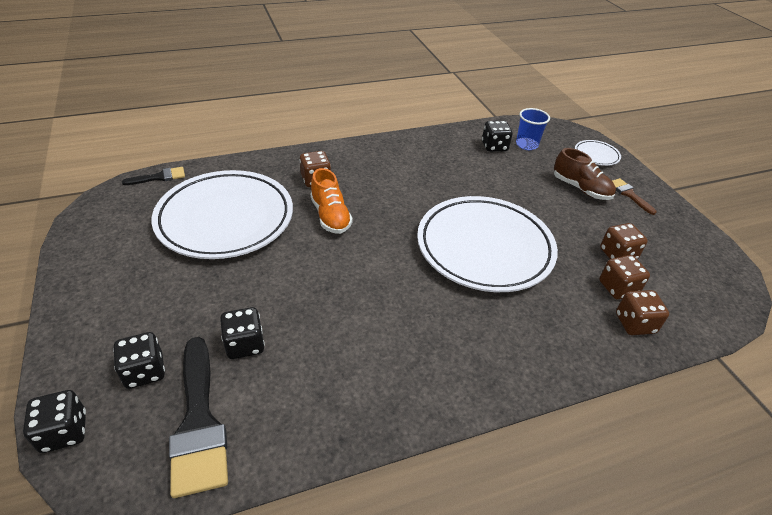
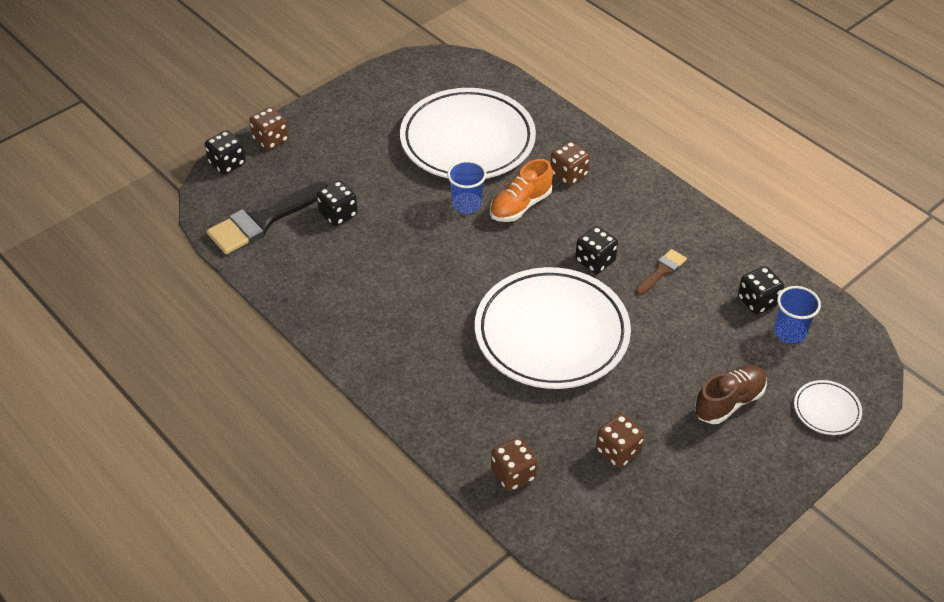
camera: 70 degrees right, 5 degrees up
black dice [113,332,165,389] -> black dice moved to [575,226,618,274]
black brush [122,167,185,185] -> none
brown shoe [554,148,616,200] -> brown shoe turned 150 degrees counterclockwise [694,365,767,424]
brown dice [599,255,650,299] -> brown dice moved to [249,107,289,150]
brown brush [612,178,656,215] -> brown brush moved to [635,249,687,295]
none -> blue cup [447,160,487,214]

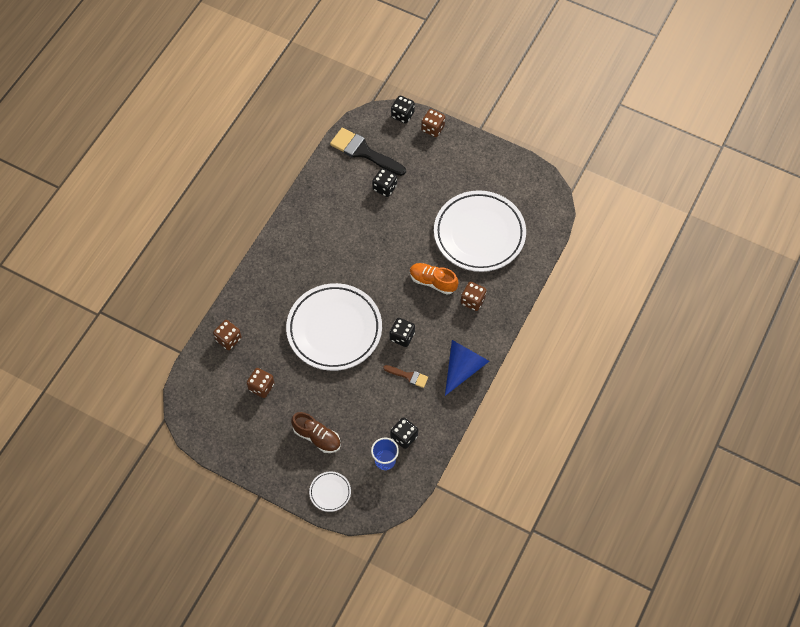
camera: 70 degrees right, 15 degrees up
blue cup [447,160,487,214] -> none
none -> blue cone [445,340,490,396]

